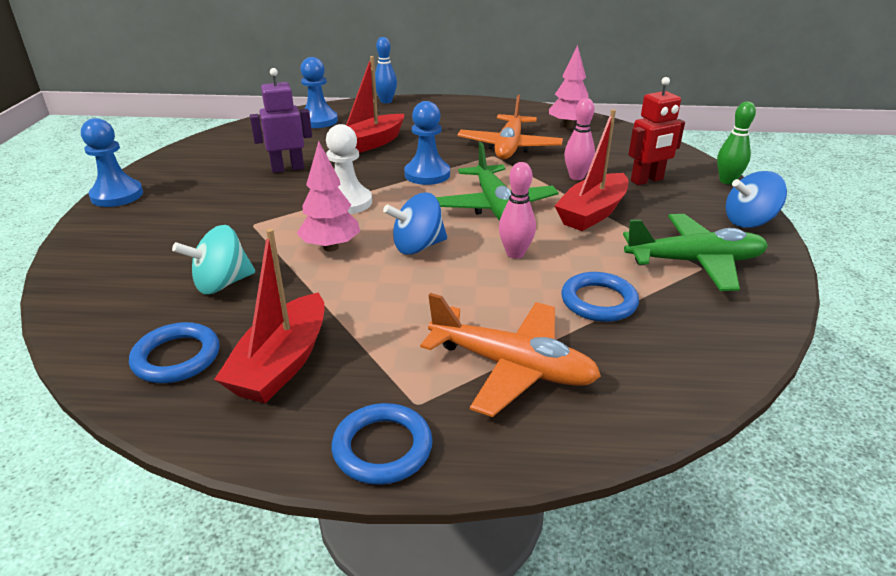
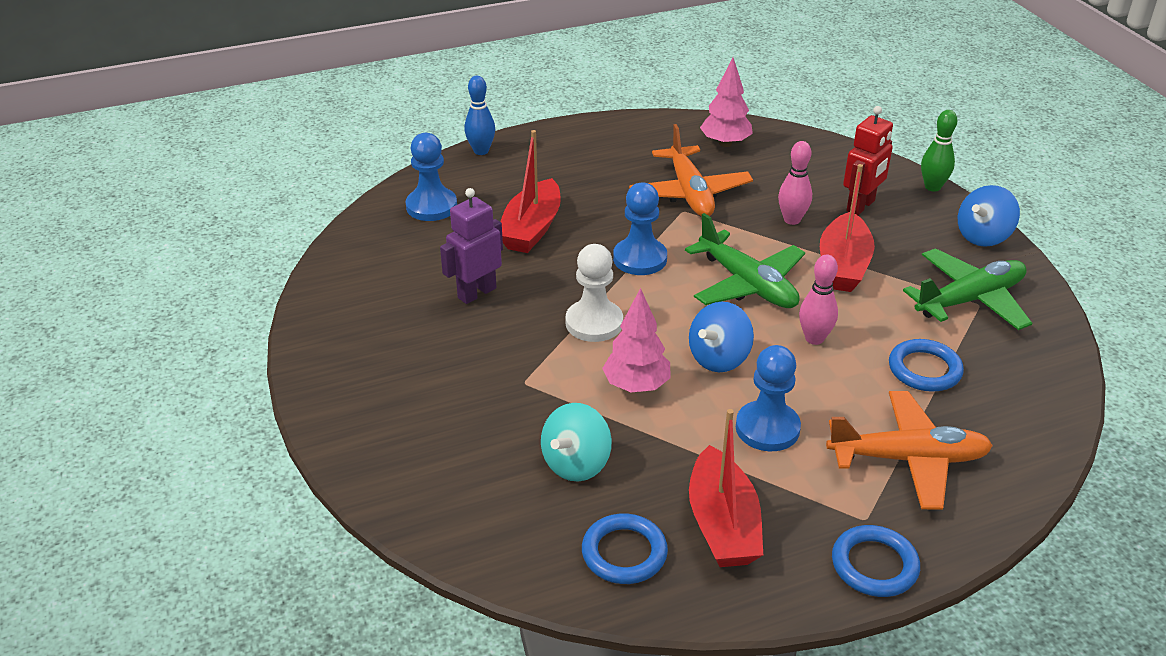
camera: 25 degrees left, 5 degrees up
blue pawn [81,118,143,207] -> blue pawn moved to [736,345,801,451]

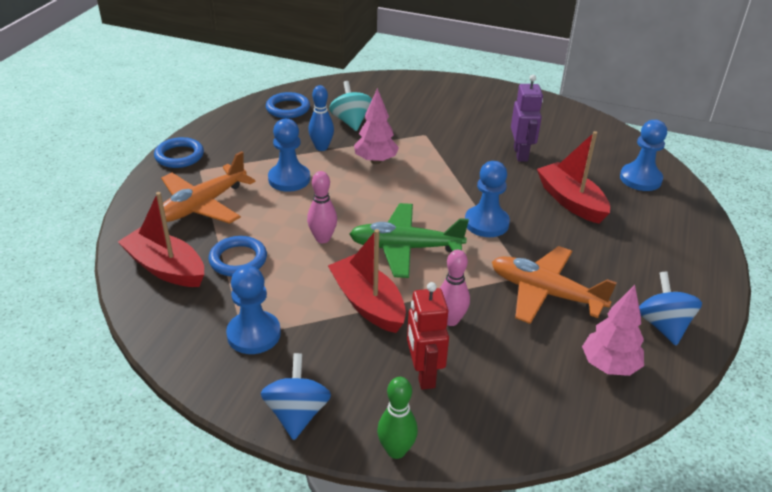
camera: 130 degrees right, 0 degrees up
blue bowling pin [464,76,495,155] -> blue bowling pin moved to [308,85,334,151]
white pawn [565,244,623,342] -> none
blue spinning top [689,302,754,372] -> blue spinning top moved to [639,272,702,345]
red boat [689,409,763,567] -> red boat moved to [118,192,204,287]
green plane [903,248,1032,330] -> blue pawn [226,266,281,354]

